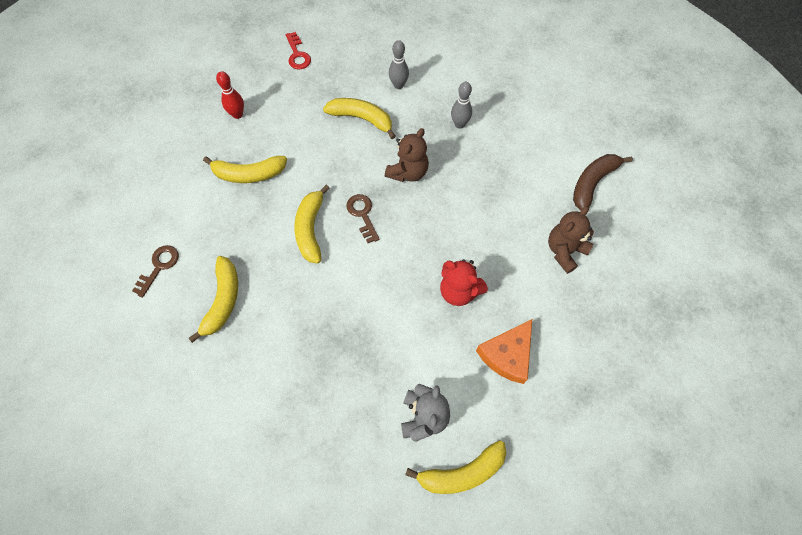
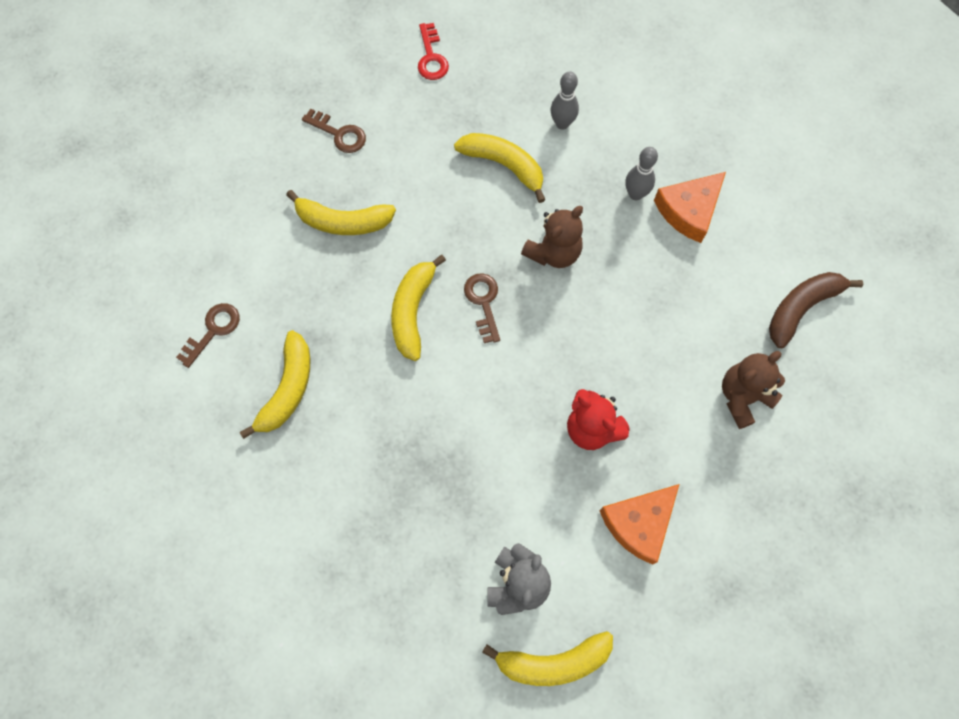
camera: 10 degrees right, 5 degrees up
red bowling pin [216,71,244,119] -> brown key [302,109,366,153]
none -> orange cheese [654,172,726,243]

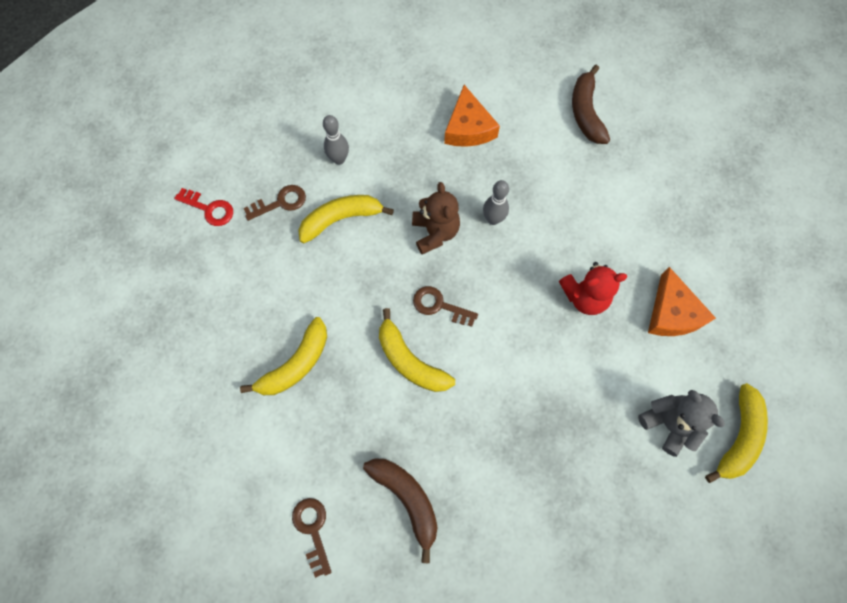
camera: 55 degrees left, 0 degrees up
yellow banana [240,330,310,439] -> brown banana [363,458,438,563]
brown key [302,109,366,153] -> brown key moved to [244,185,306,221]
grey bowling pin [625,147,658,200] -> grey bowling pin moved to [483,180,509,225]
brown teddy bear [722,351,785,429] -> none

